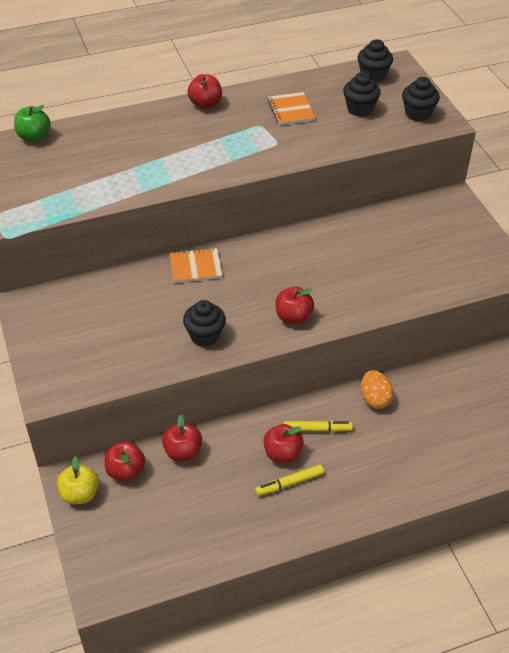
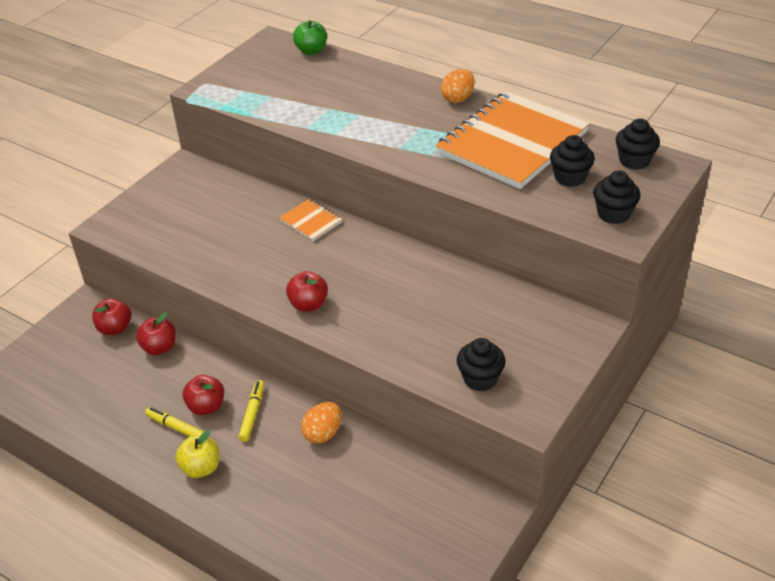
camera: 55 degrees right, 5 degrees down
yellow apple [57,456,99,504] -> yellow apple moved to [175,430,220,478]
black cupcake [183,300,226,347] -> black cupcake moved to [457,338,506,391]
red apple [187,74,222,109] -> orange egg [441,69,474,103]
orange notebook [268,92,315,125] -> orange notebook [435,91,590,189], size x2.40
yellow marker [283,421,353,432] -> yellow marker turned 135 degrees counterclockwise [238,380,264,442]

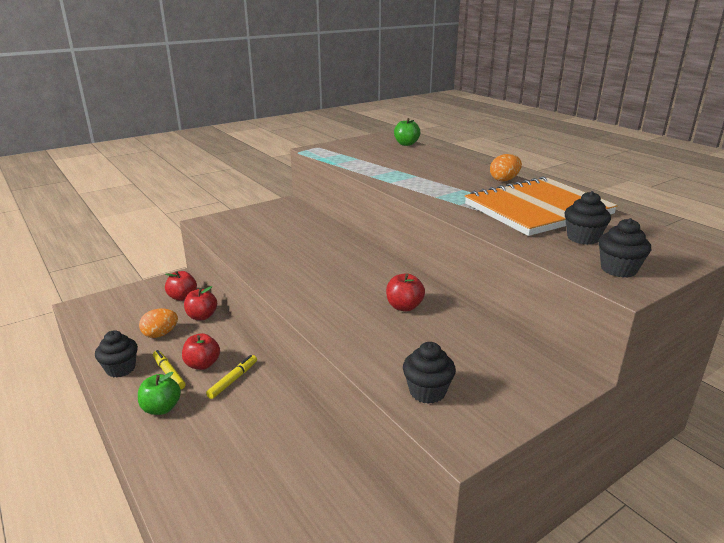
camera: 20 degrees right, 15 degrees down
yellow apple [175,430,220,478] -> green apple [138,372,181,415]
orange notebook [279,199,342,241] -> none
red apple [286,271,328,312] -> red apple moved to [386,273,425,311]
orange egg [301,402,341,443] -> orange egg moved to [139,309,178,338]
black cupcake [616,119,660,170] -> black cupcake moved to [95,330,138,378]

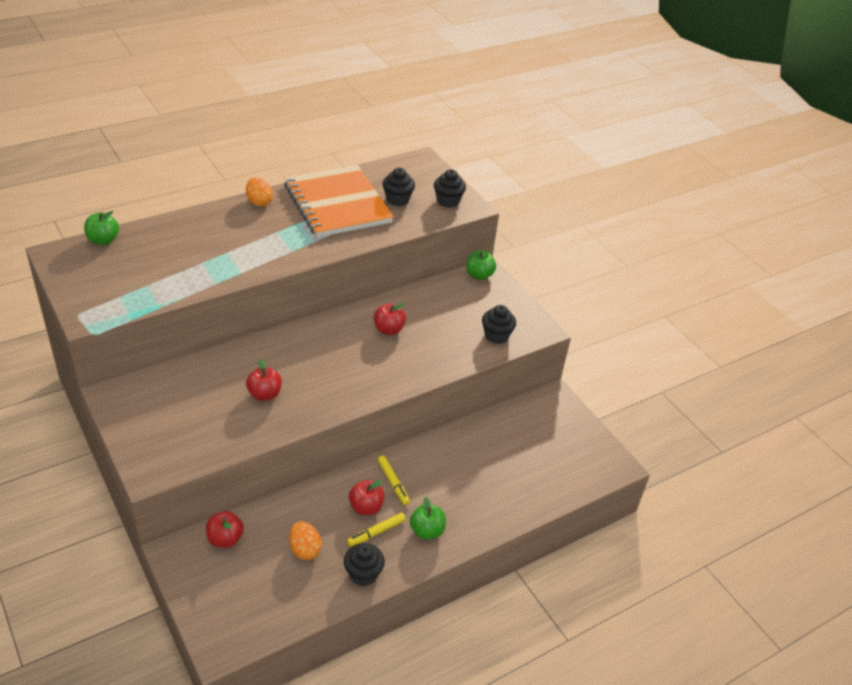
camera: 90 degrees left, 15 degrees up
red apple [184,286,217,320] -> red apple moved to [246,359,282,401]
yellow marker [206,355,257,399] -> yellow marker turned 150 degrees counterclockwise [378,455,410,505]
none -> green apple [466,251,496,280]

